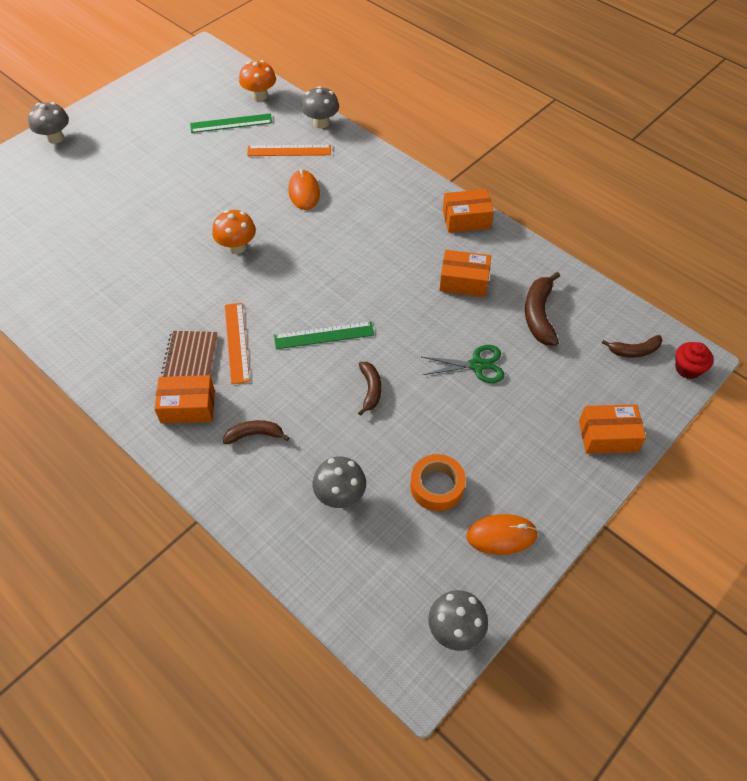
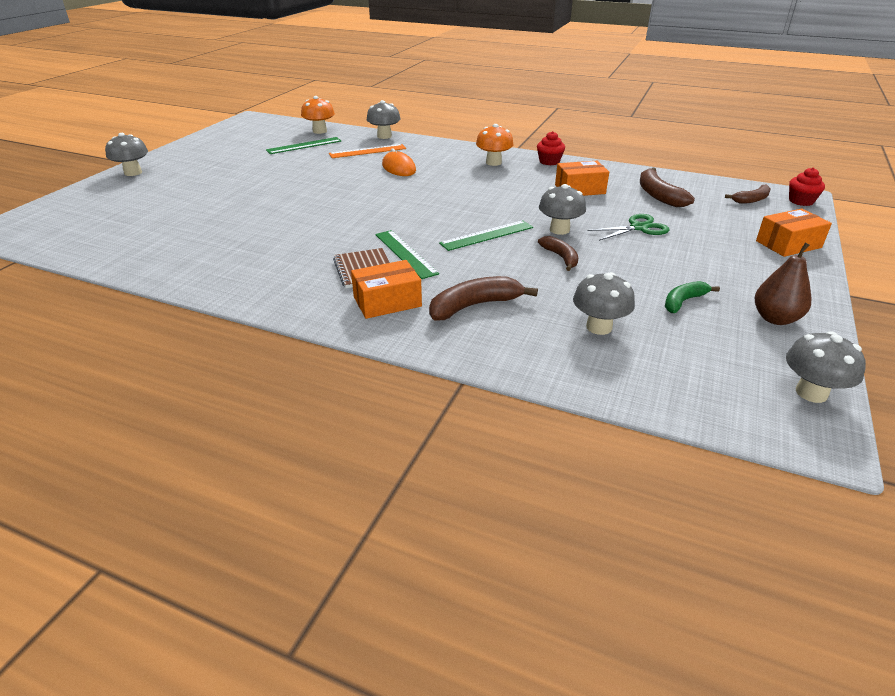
camera: 20 degrees left, 20 degrees down
orange mushroom [212,210,256,254] -> orange mushroom moved to [476,124,514,166]
brown banana [223,420,289,445] -> brown banana [429,276,538,321], size x1.57
orange ruler [225,303,250,384] -> green ruler [375,230,439,279]
orange tape [410,454,466,511] -> green banana [665,281,720,313]
orange box [443,189,494,233] -> red cupcake [537,131,565,165]
orange mouse [467,514,538,555] -> brown pear [755,243,811,325]
none -> grey mushroom [539,184,586,235]

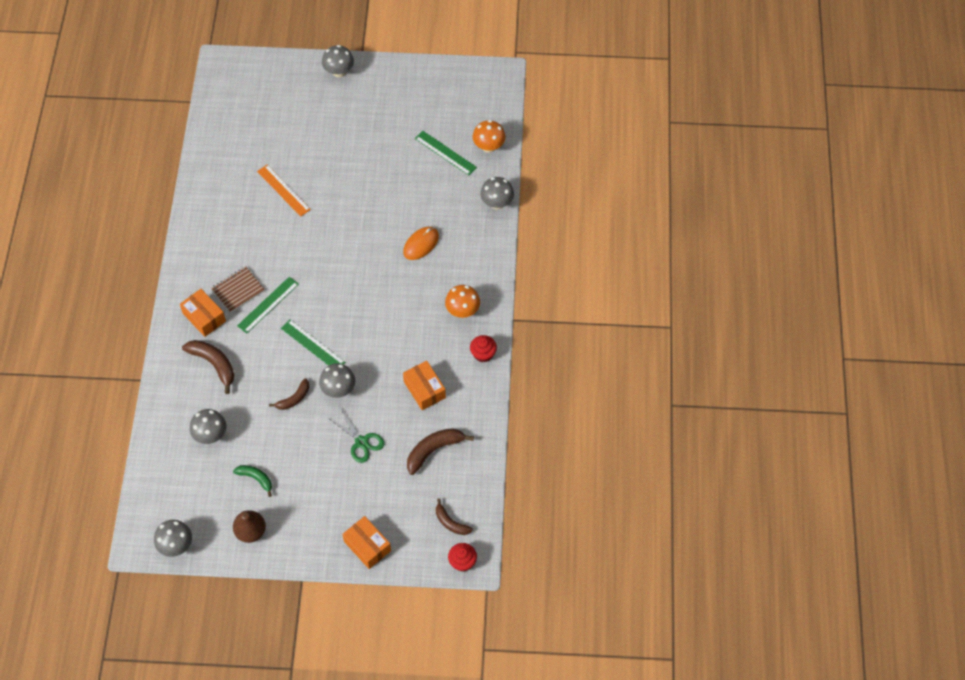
camera: 70 degrees right, 25 degrees up
orange ruler [329,144,406,158] -> orange ruler moved to [257,165,311,217]

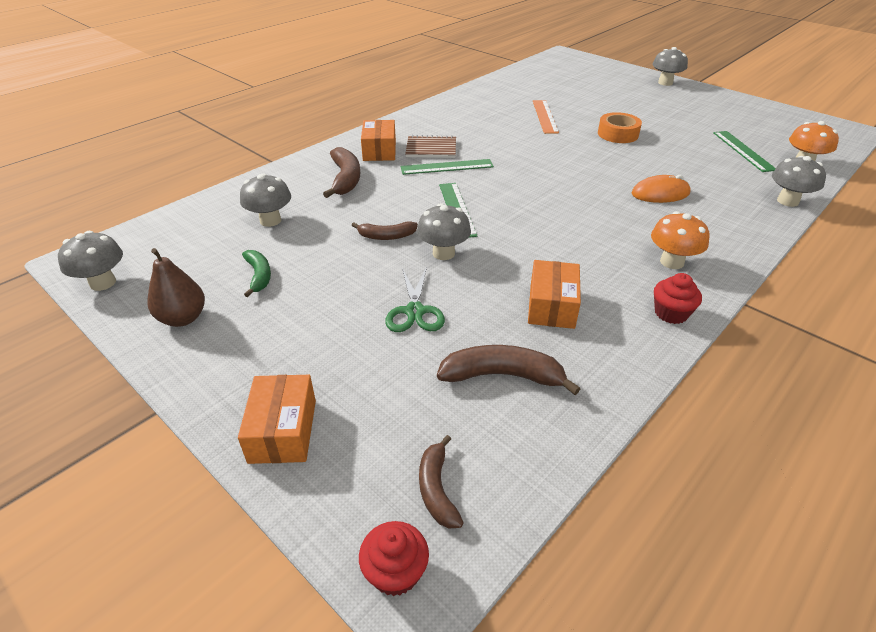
camera: 40 degrees right, 20 degrees down
none -> orange tape [598,112,642,143]

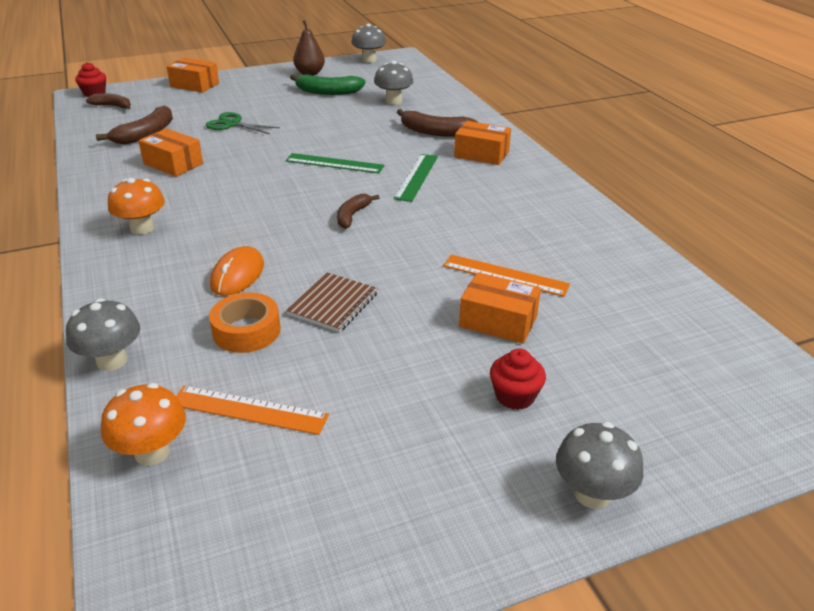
camera: 115 degrees right, 5 degrees down
green banana [242,250,271,297] -> green banana [290,74,366,95], size x1.57
brown banana [352,221,418,240] -> brown banana moved to [337,194,379,229]
brown notebook [405,135,456,158] -> brown notebook moved to [286,273,378,332]
grey mushroom [417,203,471,260] -> none
orange tape [598,112,642,143] -> orange tape moved to [209,292,281,353]
red cupcake [654,273,702,324] -> red cupcake moved to [490,349,546,410]
green ruler [713,131,776,172] -> orange ruler [176,386,329,435]
none -> orange box [459,272,541,344]

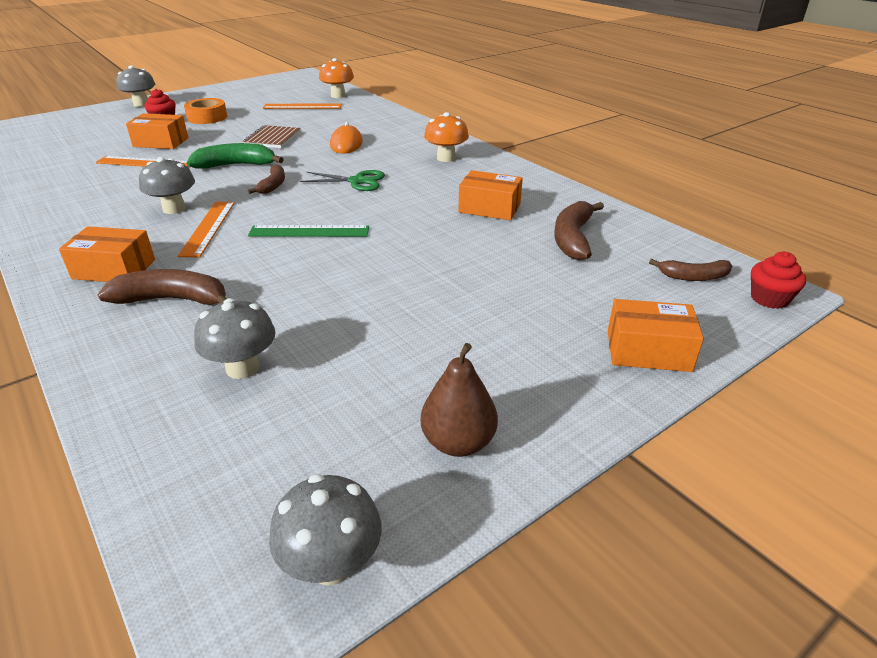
camera: 165 degrees right, 0 degrees up
grey mushroom [66,298,140,371] -> grey mushroom moved to [139,157,195,214]
green scissors [205,112,280,134] -> green scissors moved to [300,170,385,191]
orange tape [209,292,281,353] -> orange tape moved to [184,98,227,124]
green banana [290,74,366,95] -> green banana moved to [186,143,284,169]
green ruler [394,154,438,202] -> orange ruler [178,202,235,257]

